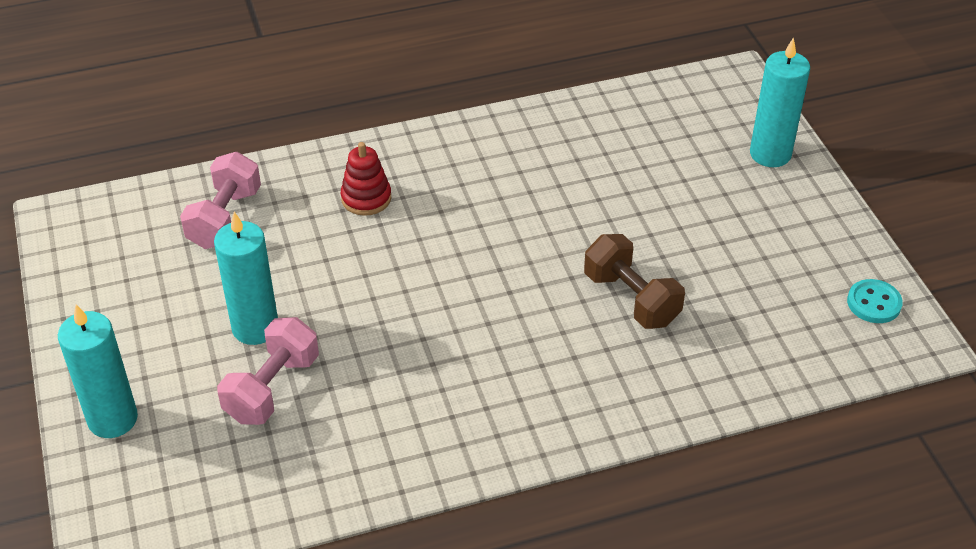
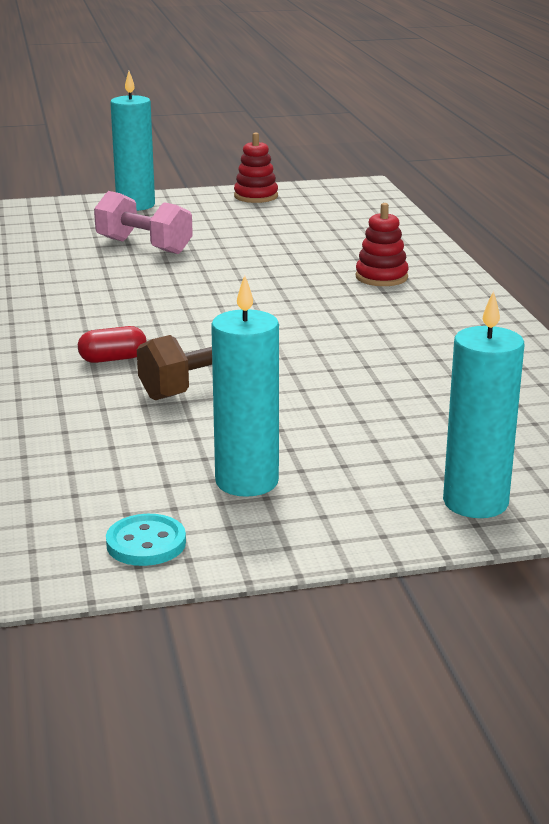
camera: 95 degrees right, 20 degrees down
pink dumbbell [180,152,261,249] -> none
turquoise candle [214,212,278,345] -> turquoise candle moved to [211,275,279,497]
none -> red capsule [78,326,147,363]
none -> red stacking toy [234,132,278,203]

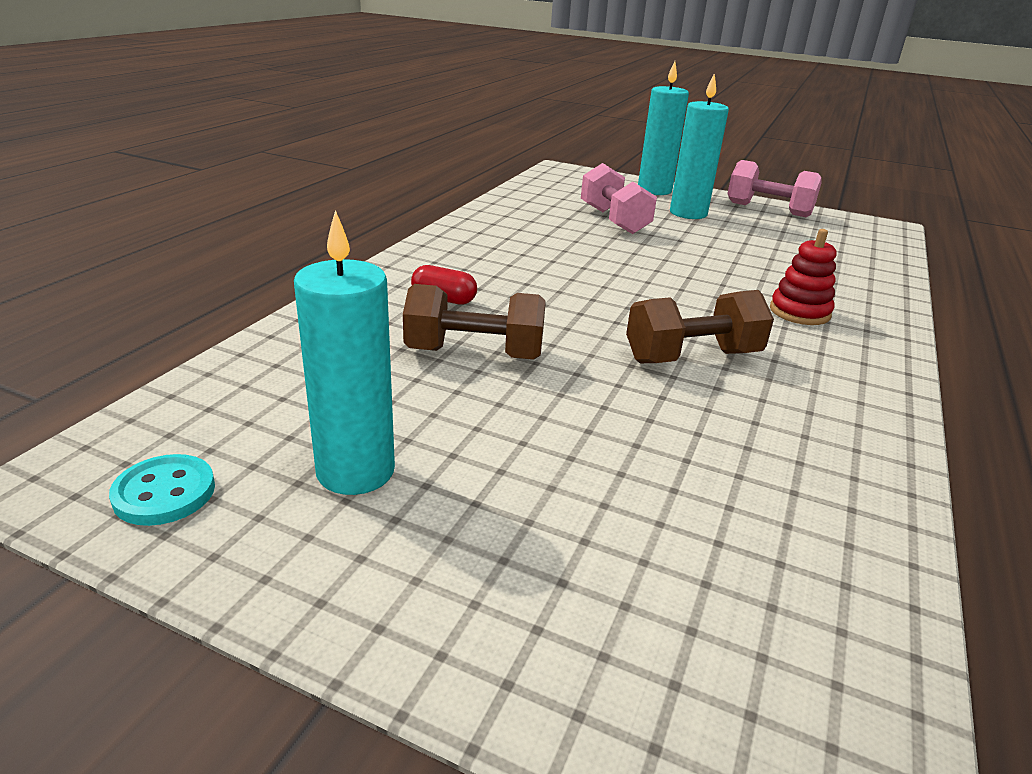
camera: 35 degrees right, 5 degrees up
red stacking toy [234,132,278,203] -> pink dumbbell [727,160,821,217]
turquoise candle [443,290,524,518] -> turquoise candle moved to [670,73,729,219]
none -> brown dumbbell [626,290,774,363]

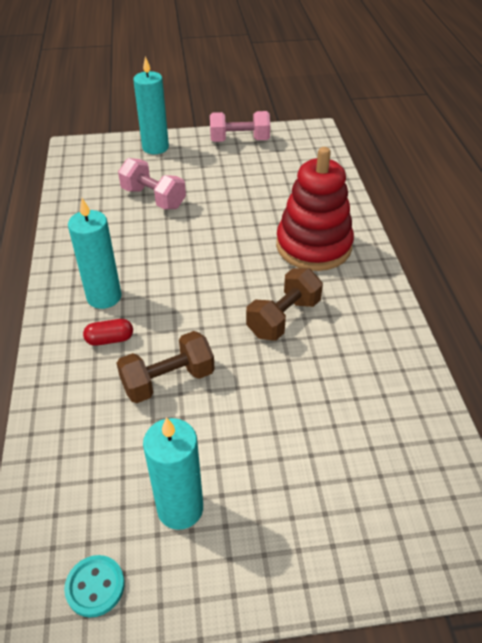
camera: 30 degrees left, 15 degrees up
turquoise candle [670,73,729,219] -> turquoise candle moved to [68,198,122,309]
red stacking toy [770,229,836,325] -> red stacking toy [276,147,354,271], size x2.03

